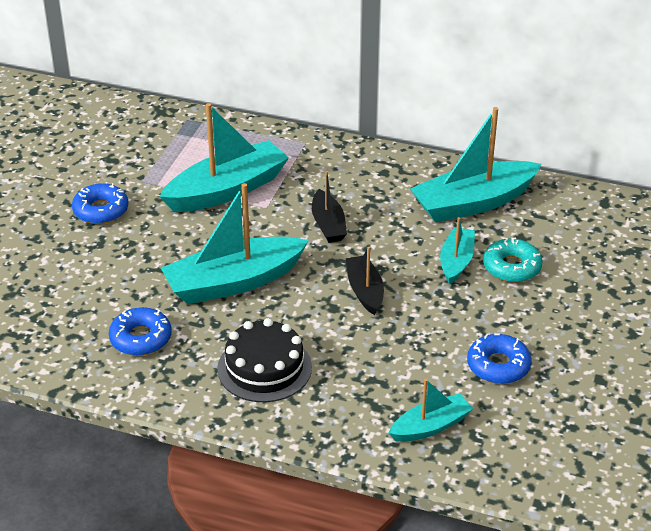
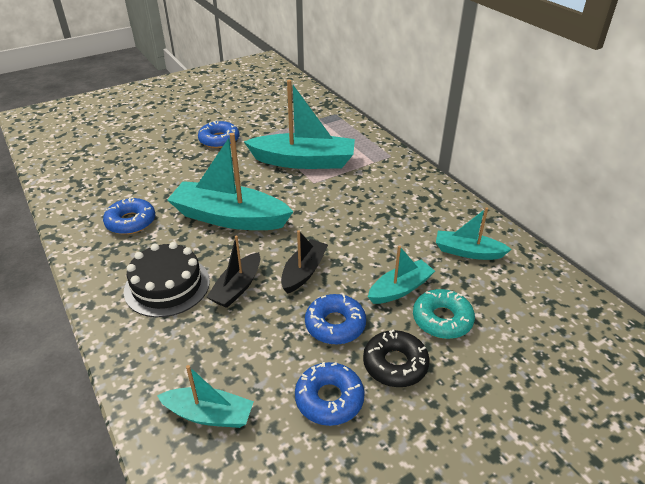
camera: 40 degrees right, 0 degrees up
black boat [312,171,347,243] -> black boat moved to [207,236,260,308]
turquoise boat [410,107,542,222] -> turquoise boat [436,207,512,260], size x0.54
none -> blue donut [305,294,366,345]
none -> black donut [363,329,430,387]

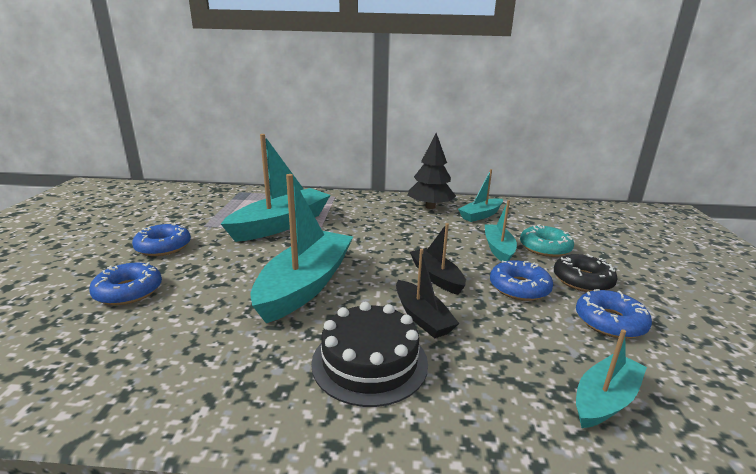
camera: 55 degrees left, 15 degrees down
blue donut [103,197,155,235] -> blue donut moved to [89,262,162,305]
turquoise boat [167,133,294,230] -> turquoise boat turned 150 degrees clockwise [250,174,353,323]
none -> black tree [408,133,456,209]

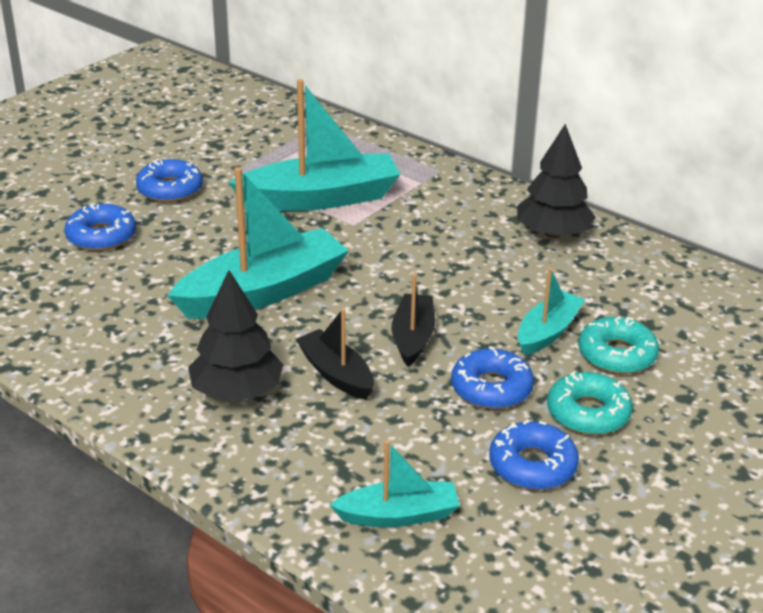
camera: 35 degrees right, 10 degrees up
black cake [311,302,428,407] -> black tree [188,270,284,401]
black boat [396,249,460,338] -> black boat turned 135 degrees clockwise [296,308,374,400]
turquoise boat [458,169,503,222] -> none
black donut [554,254,618,292] -> turquoise donut [547,372,633,435]

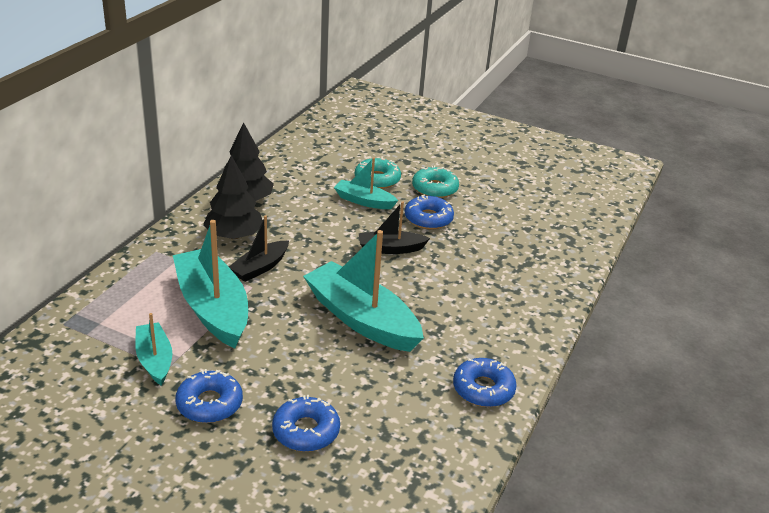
camera: 105 degrees left, 0 degrees up
black tree [188,270,284,401] -> black tree moved to [203,155,263,239]
black boat [296,308,374,400] -> black boat moved to [229,216,289,282]
turquoise boat [330,440,460,527] -> turquoise boat moved to [135,313,172,386]
blue donut [489,420,579,490] -> blue donut moved to [453,358,517,407]

